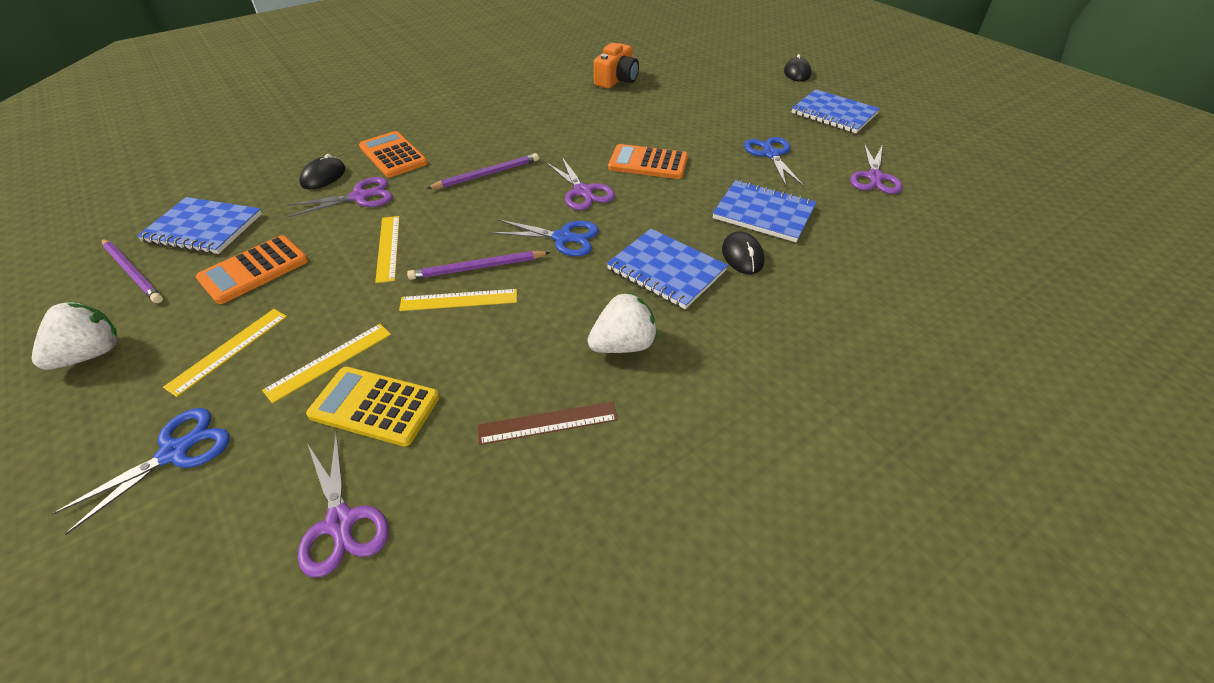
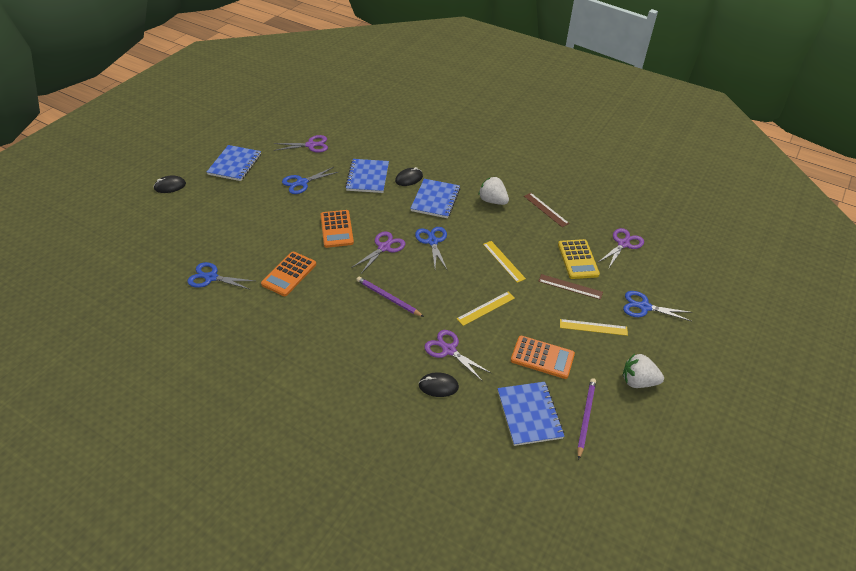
camera: 115 degrees left, 0 degrees up
yellow ruler [262,324,391,403] -> brown ruler [538,274,603,300]
orange calculator [359,131,428,177] -> orange calculator moved to [261,252,316,296]
purple pencil [407,251,550,280] -> none
orange camera [594,43,639,89] -> blue scissors [187,262,254,290]

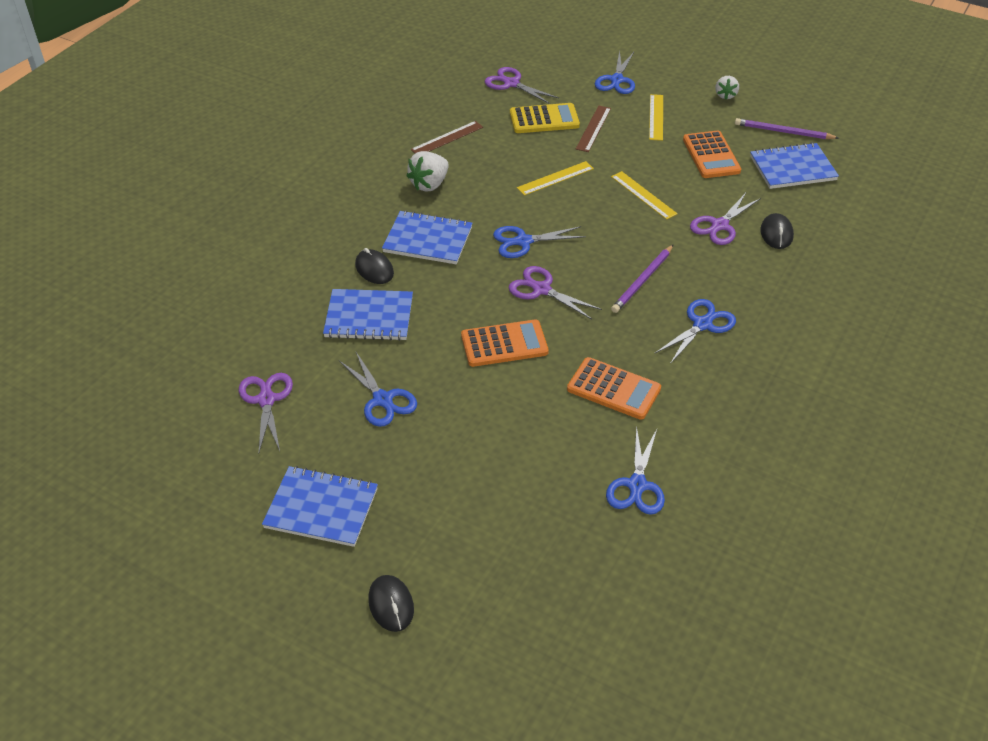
camera: 90 degrees left, 0 degrees up
orange calculator [511,336,575,379] -> orange calculator turned 150 degrees clockwise [683,131,741,178]
white strawberry [623,354,664,388] -> white strawberry [716,76,739,100], size x0.64
none -> blue scissors [655,299,736,364]

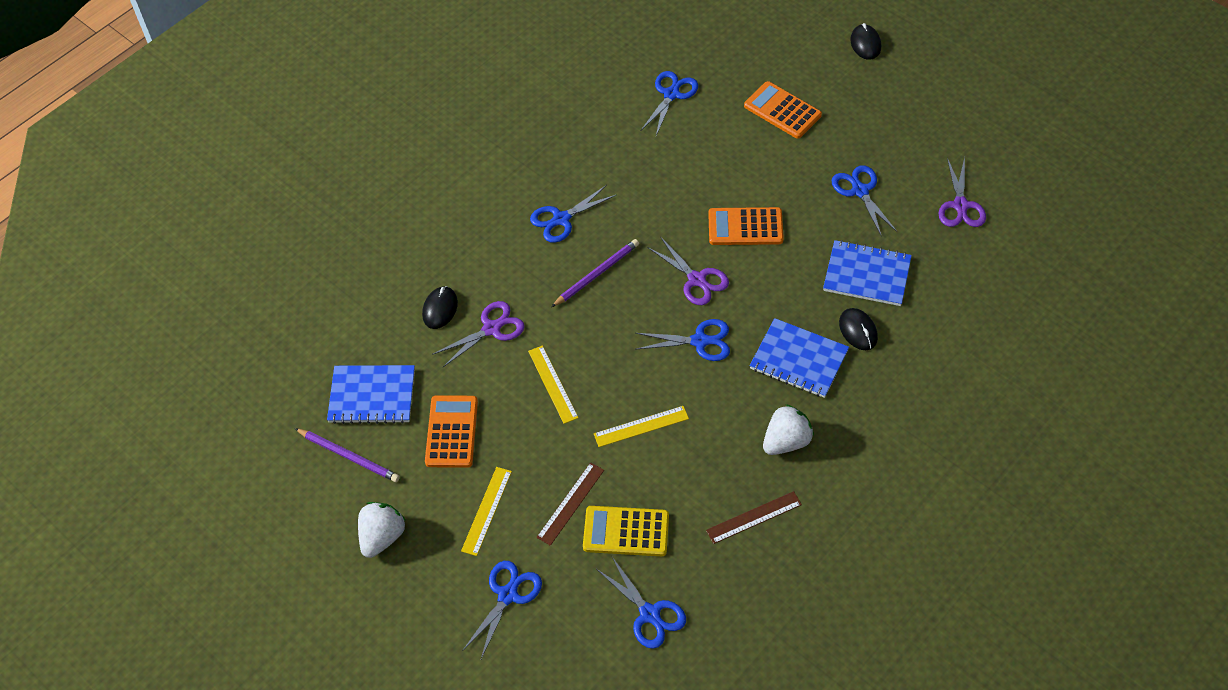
camera: 165 degrees left, 10 degrees up
blue notebook [262,466,378,547] -> none
purple scissors [484,67,559,104] -> blue scissors [597,557,686,649]
orange calculator [567,357,661,420] -> orange calculator moved to [744,81,822,139]
white strawberry [716,76,739,100] -> white strawberry [358,502,406,558], size x1.56

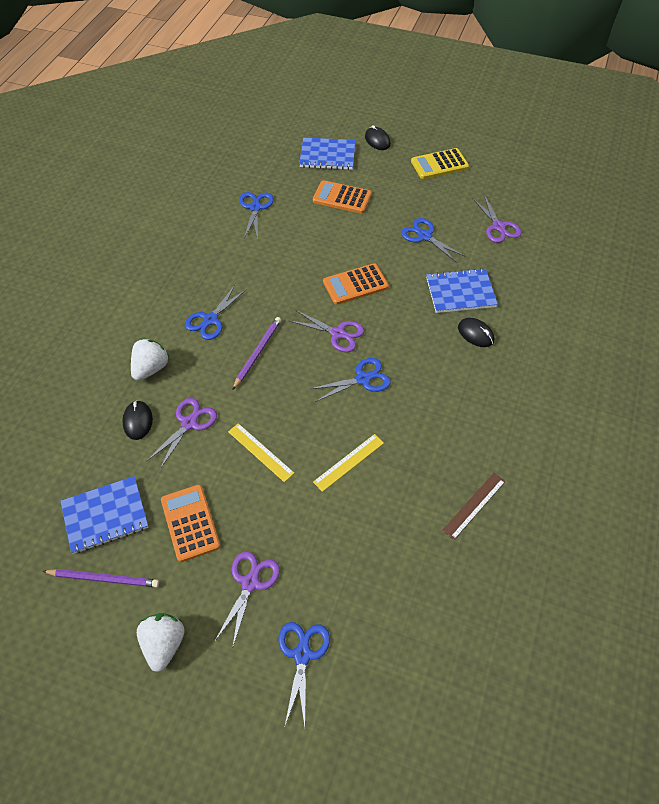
camera: 25 degrees left, 0 degrees up
yellow ruler [461,467,512,556] -> purple scissors [215,551,280,649]
brown ruler [537,462,604,546] -> none
yellow calculator [583,506,669,556] -> yellow calculator moved to [411,148,469,179]
blue scissors [597,557,686,649] -> none
blue notebook [750,318,849,398] -> blue notebook moved to [299,137,355,170]
white strawberry [763,404,814,455] -> white strawberry moved to [131,338,169,381]

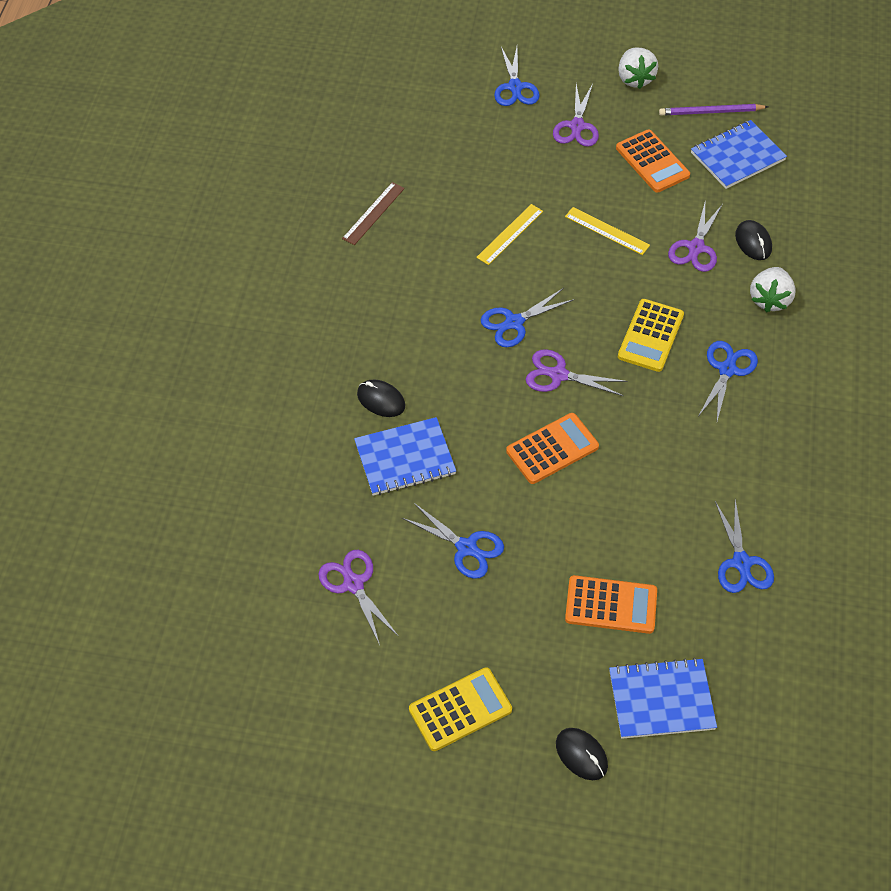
camera: 170 degrees right, 0 degrees up
purple pencil [232,317,281,390] -> yellow calculator [618,299,684,372]

